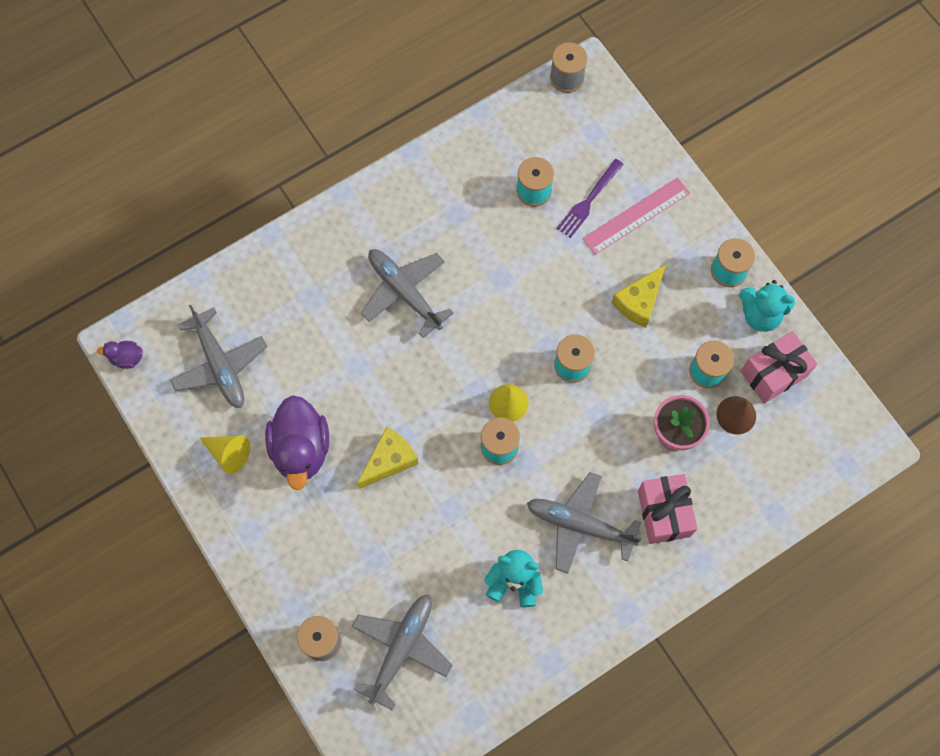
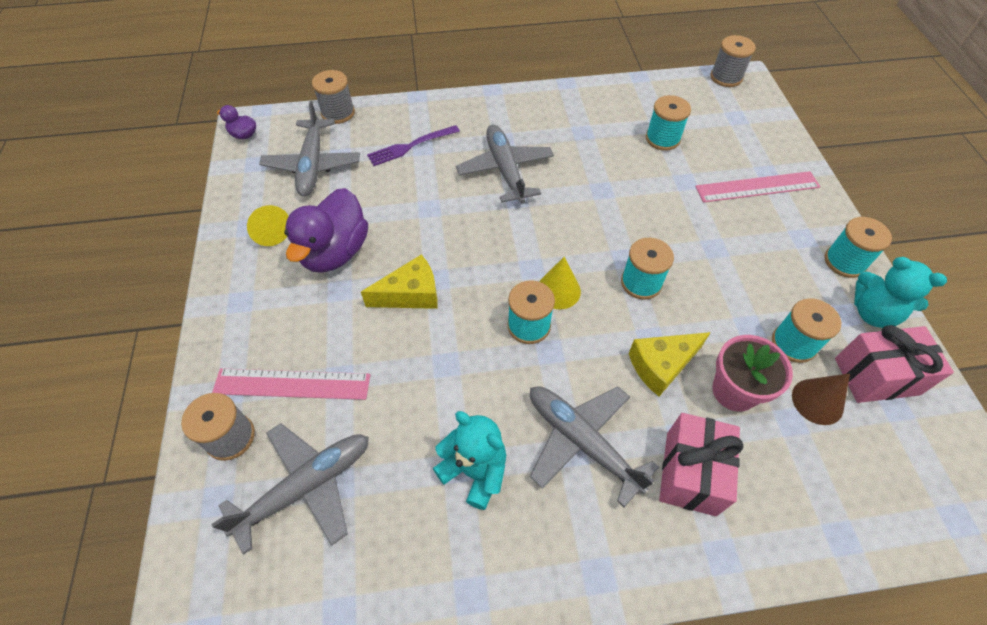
camera: 25 degrees right, 15 degrees down
purple fork [557,159,624,238] -> purple fork moved to [367,125,460,166]
yellow cheese [611,265,666,327] -> yellow cheese moved to [629,332,711,396]
none -> pink ruler [212,368,370,400]
none -> grey spool [312,70,355,124]

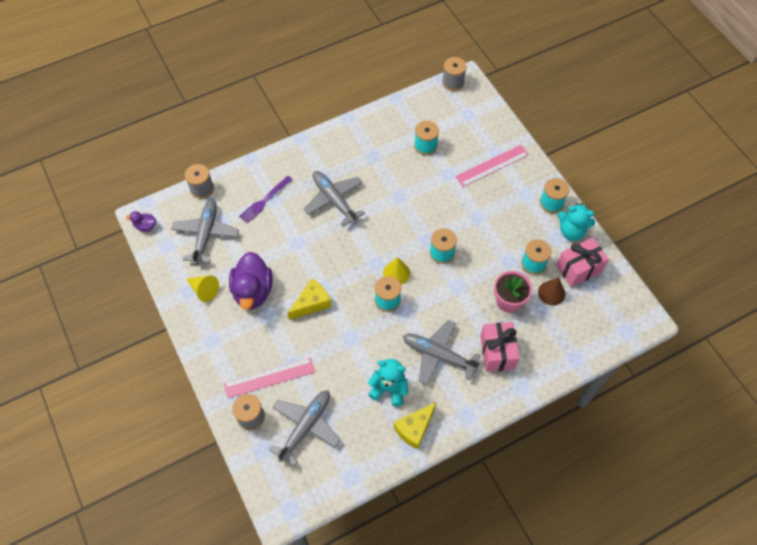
camera: 20 degrees left, 5 degrees up
grey plane [259,101,360,196] -> grey plane turned 150 degrees counterclockwise [171,199,239,265]
yellow cheese [629,332,711,396] -> yellow cheese moved to [394,402,436,450]

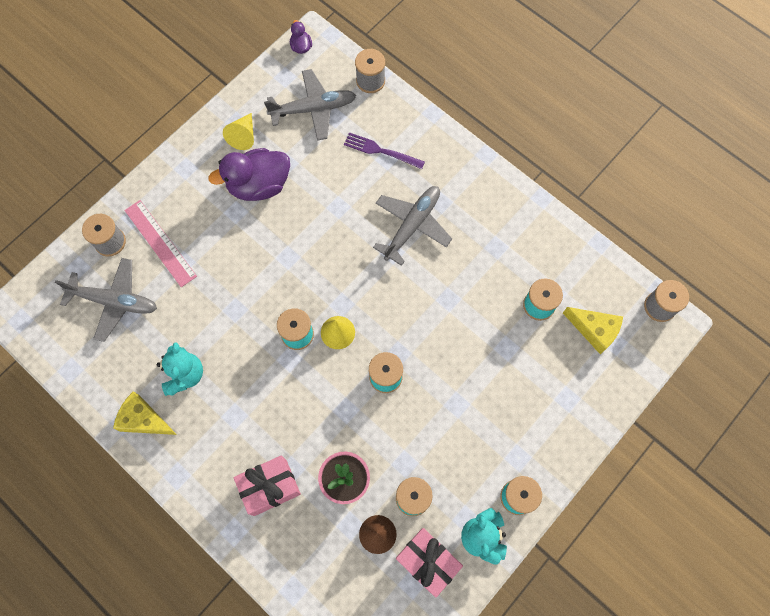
camera: 70 degrees right, 10 degrees up
yellow cheese [288,279,331,320] -> yellow cheese moved to [563,307,623,354]
grey plane [403,320,481,385] -> none
pink ruler [455,145,529,187] -> none

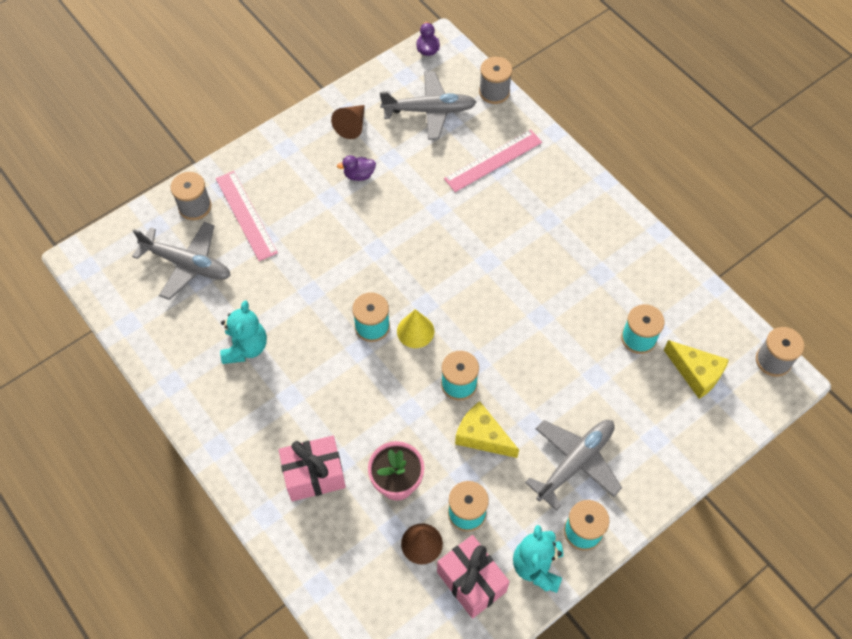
camera: 10 degrees right, 10 degrees down
yellow cheese [113,391,177,435] -> yellow cheese moved to [455,401,519,458]
purple duck [209,148,290,201] -> purple duck [337,155,376,181], size x0.46
yellow cone [223,113,254,150] -> brown cone [331,105,365,139]
purple fork [344,132,425,169] -> pink ruler [444,130,542,192]
grey plane [373,186,452,266] -> grey plane moved to [525,420,622,511]

